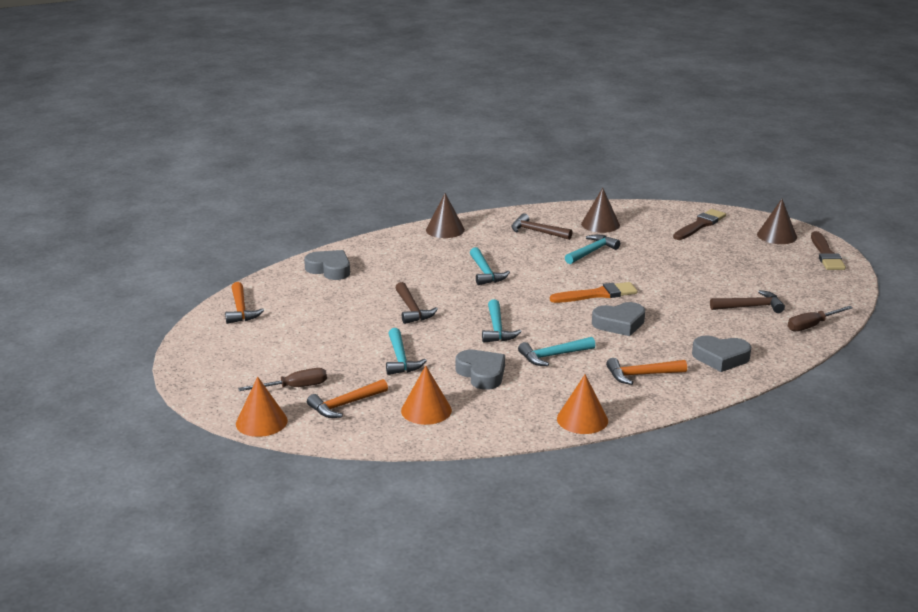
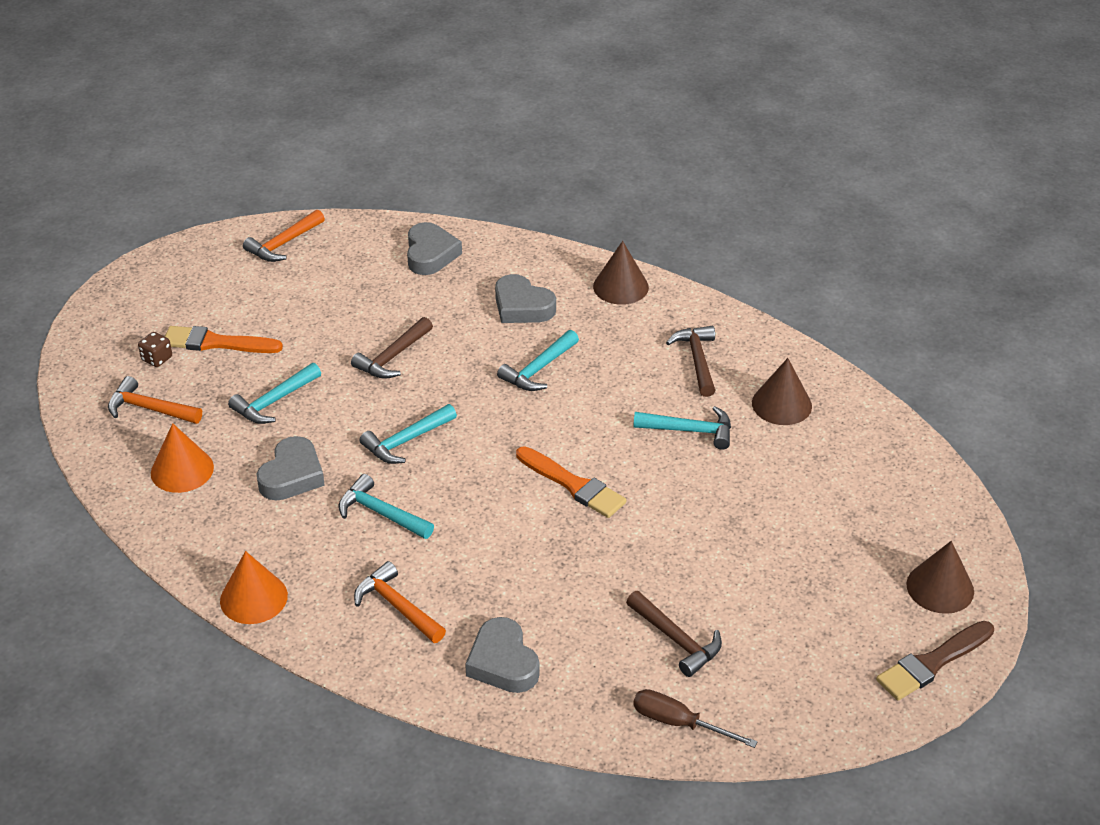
camera: 55 degrees right, 15 degrees up
orange cone [236,377,288,437] -> none
brown screwdriver [238,368,327,391] -> brown dice [138,332,172,367]
grey heart [592,302,645,336] -> grey heart moved to [495,274,556,323]
brown brush [673,209,726,240] -> none
none -> orange brush [165,326,283,353]

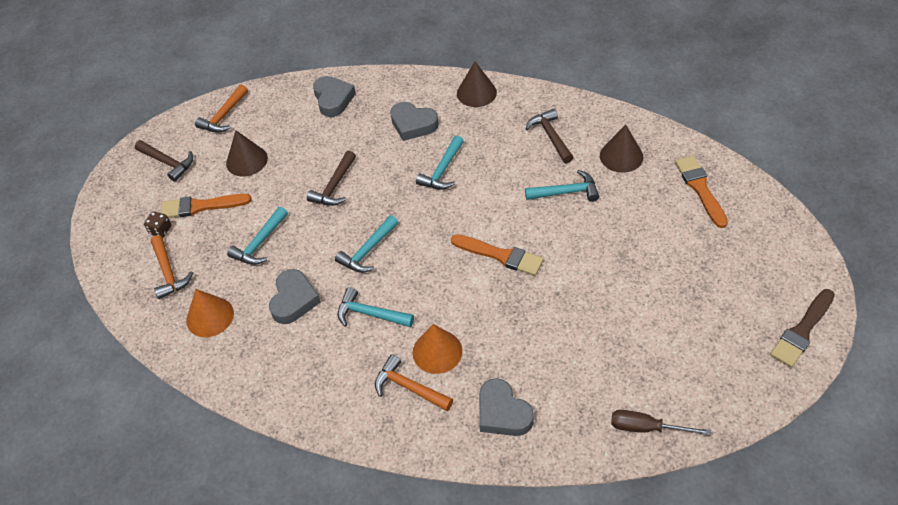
camera: 10 degrees left, 10 degrees up
orange hammer [108,376,202,424] -> orange hammer turned 120 degrees counterclockwise [151,235,193,299]
orange cone [220,551,288,624] -> orange cone moved to [413,324,462,374]
brown hammer [626,591,722,677] -> brown hammer moved to [135,140,193,182]
brown cone [906,541,974,614] -> brown cone moved to [226,130,268,176]
none -> orange brush [675,156,728,228]

